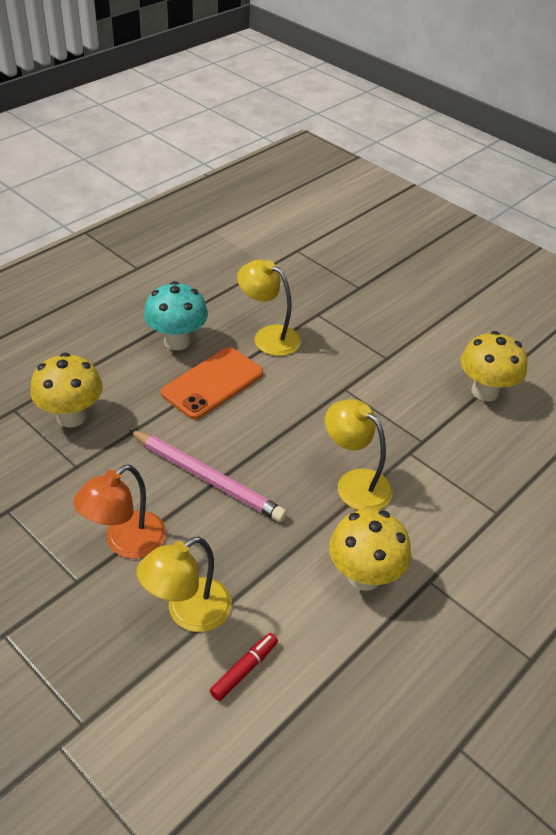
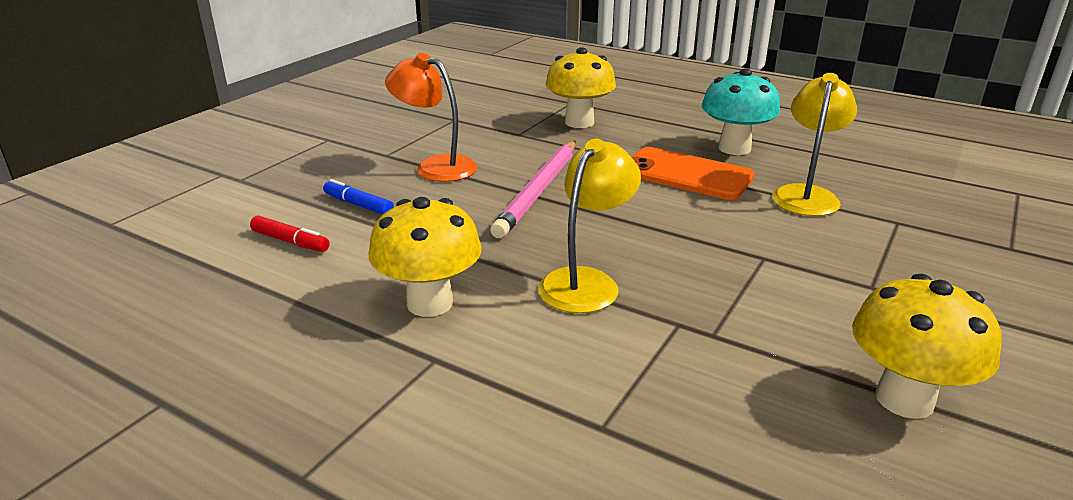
camera: 80 degrees right, 15 degrees down
yellow lamp [137,537,232,632] -> blue marker [323,179,394,215]

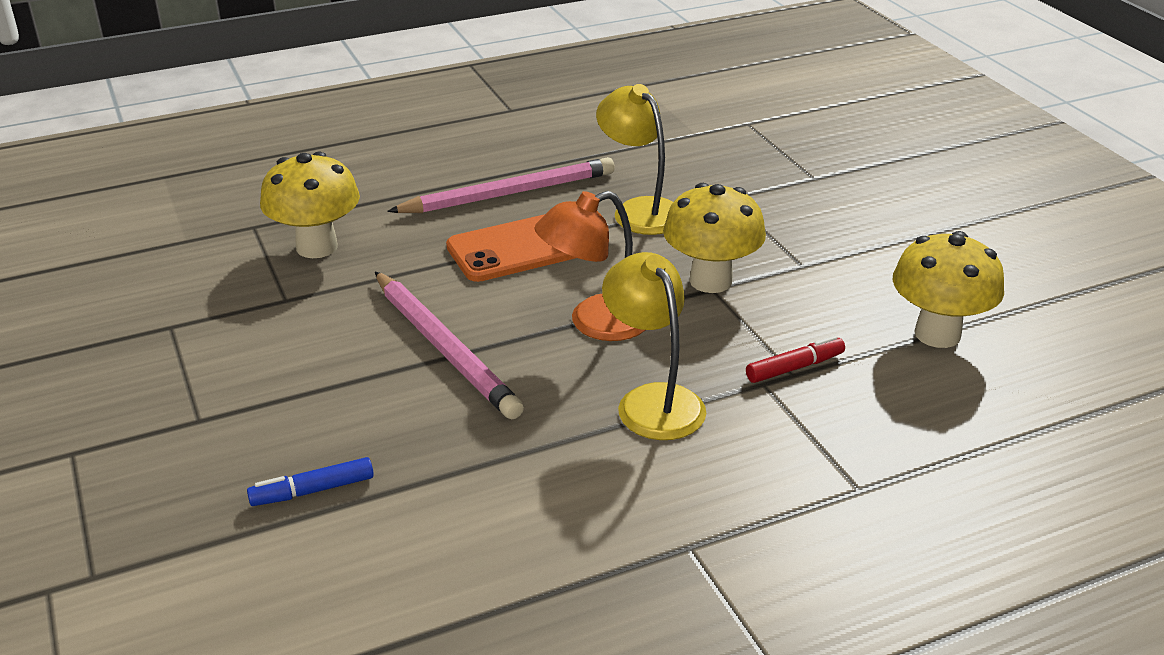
camera: 55 degrees left, 5 degrees up
red marker [250,216,330,252] -> red marker moved to [746,336,845,383]
yellow mushroom [369,197,482,317] -> yellow mushroom moved to [663,183,766,293]
orange lamp [385,53,478,182] -> orange lamp moved to [534,191,645,341]
turquoise mushroom [702,68,780,155] -> pink pencil [387,157,615,213]

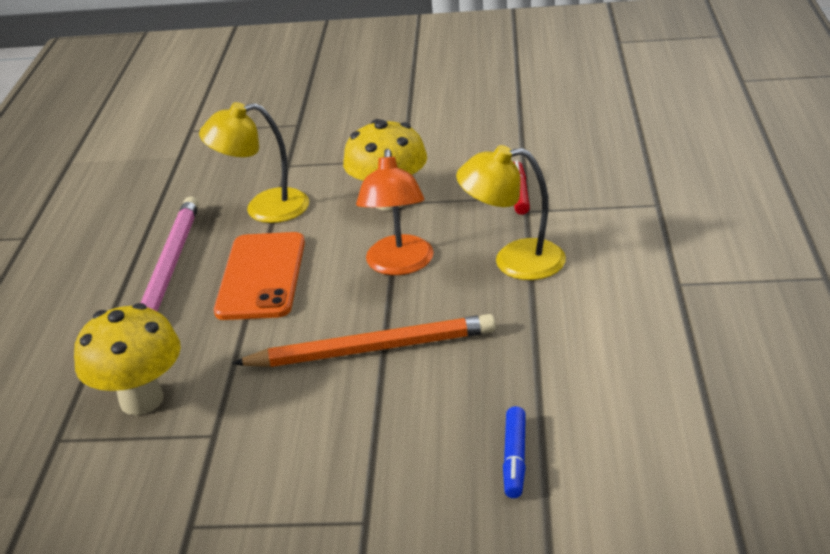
camera: 60 degrees left, 0 degrees up
pink pencil [375,272,524,419] -> orange pencil [232,314,496,367]
yellow mushroom [893,231,1004,348] -> none

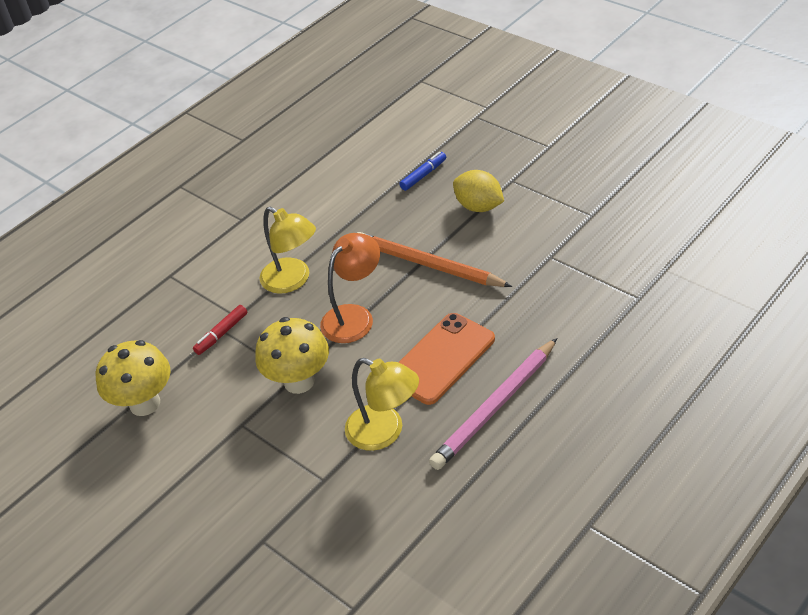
camera: 140 degrees left, 10 degrees up
yellow mushroom [74,303,181,415] -> yellow mushroom moved to [96,340,170,416]
none -> yellow lemon [453,170,504,212]

